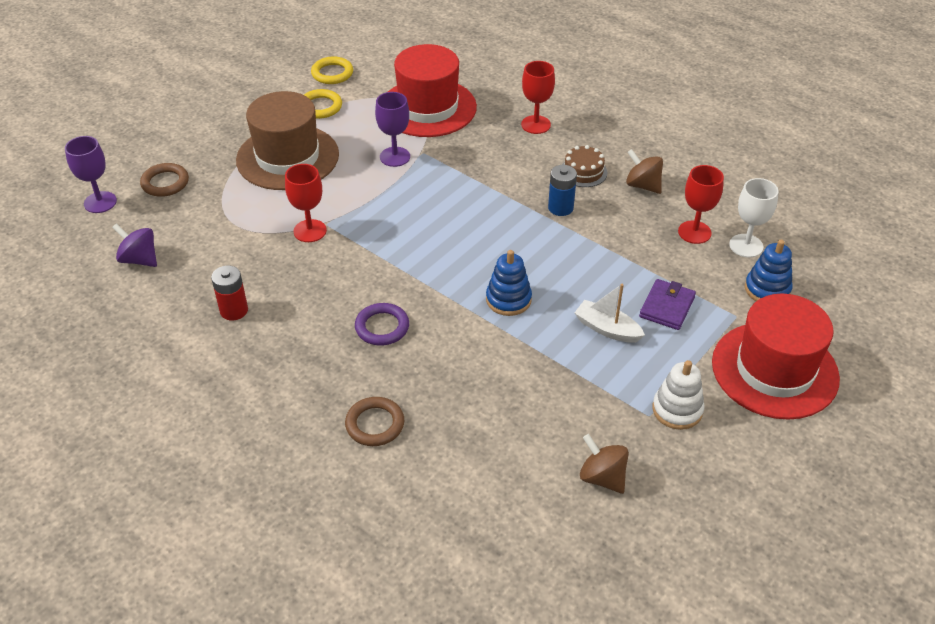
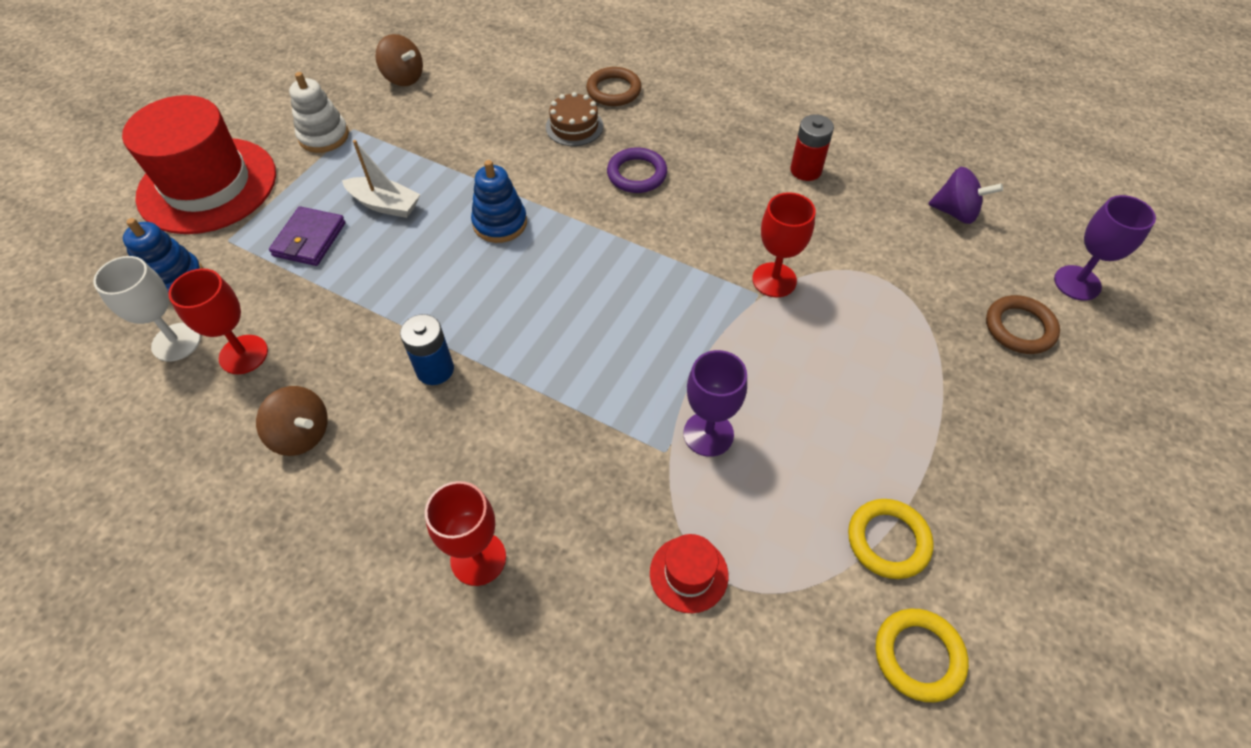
camera: 170 degrees right, 10 degrees up
brown hat [236,91,339,190] -> none
red hat [388,44,477,137] -> red hat [650,534,728,613], size x0.42
brown cake [562,145,607,187] -> brown cake moved to [546,92,603,146]

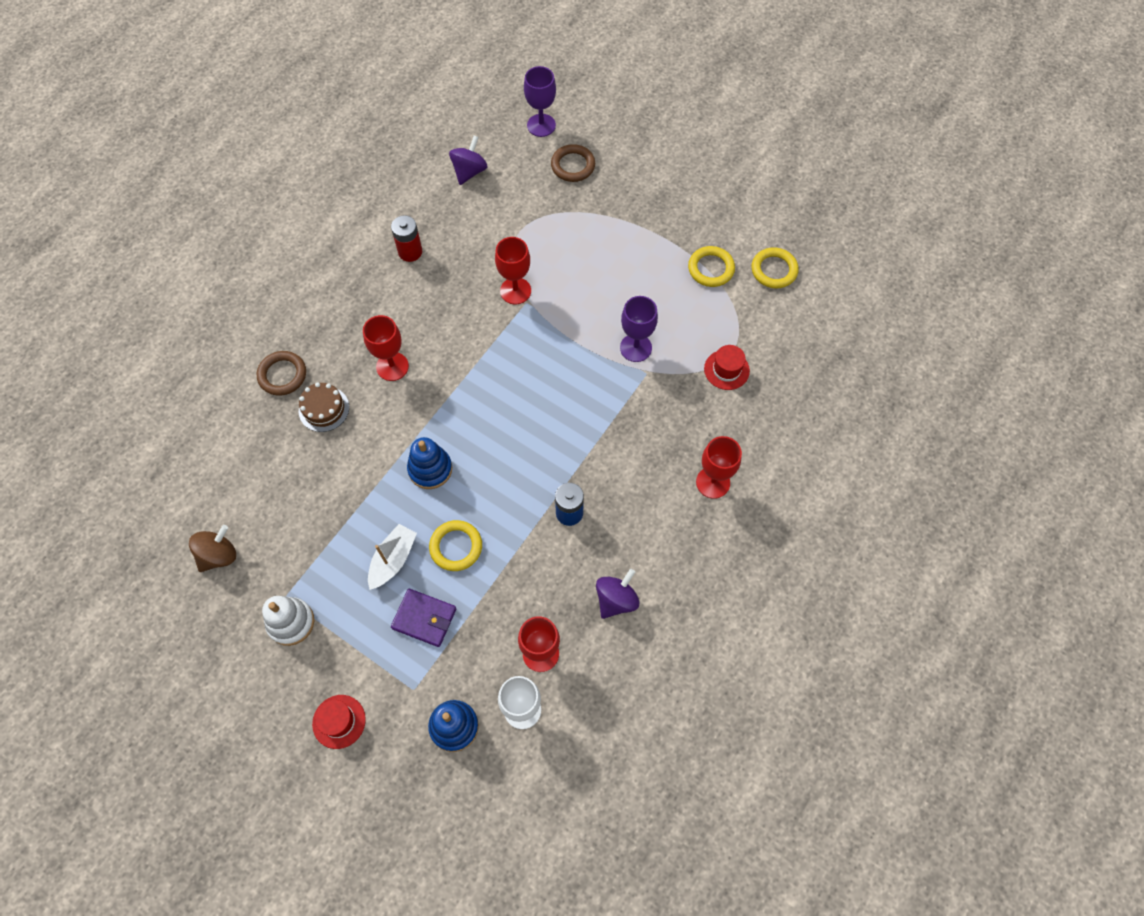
camera: 85 degrees left, 10 degrees up
red hat [122,95,276,234] -> red hat [312,695,366,749], size x0.42
brown spinning top [256,386,328,456] -> purple spinning top [596,569,639,619]
purple ring [607,147,667,193] -> red goblet [363,315,409,381]
none -> yellow ring [429,520,482,571]

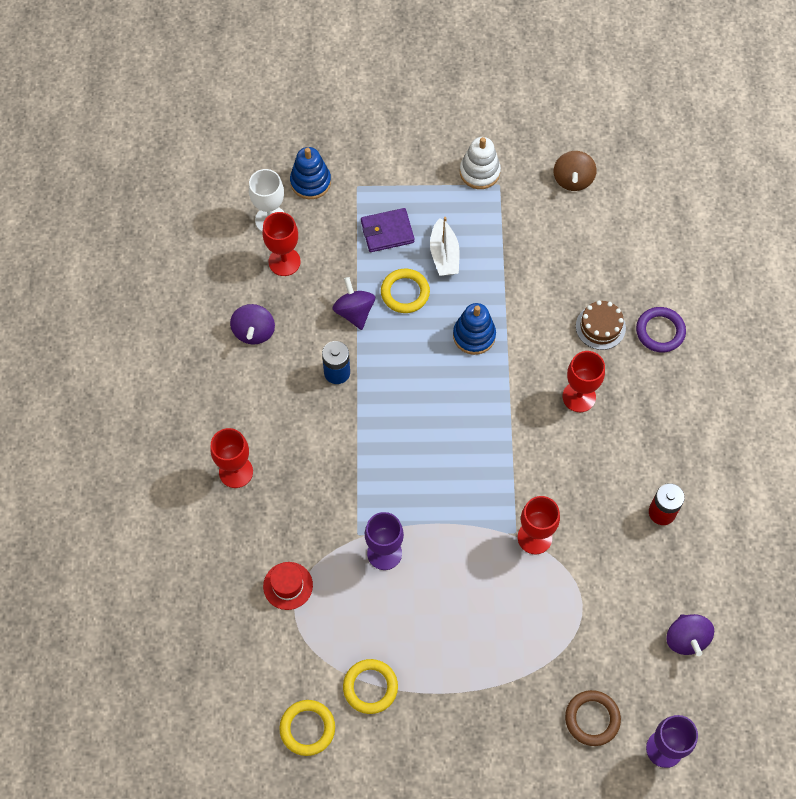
camera: 145 degrees right, 0 degrees up
brown ring [257,351,306,396] -> purple ring [636,307,686,352]
red hat [312,695,366,749] -> none
none -> purple spinning top [333,277,375,330]

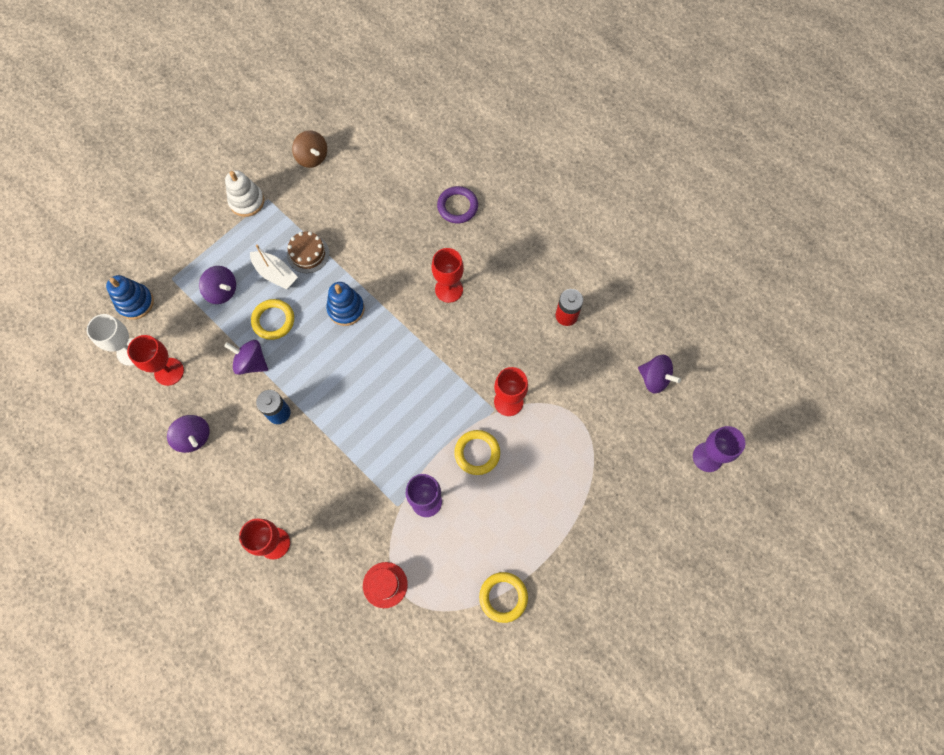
camera: 45 degrees left, 5 degrees up
yellow ring [279,700,335,756] -> yellow ring moved to [454,430,500,475]
purple wallet [361,208,415,252] -> purple spinning top [199,266,236,304]
brown ring [565,690,621,746] -> none
brown cake [576,301,626,350] -> brown cake moved to [287,231,329,273]

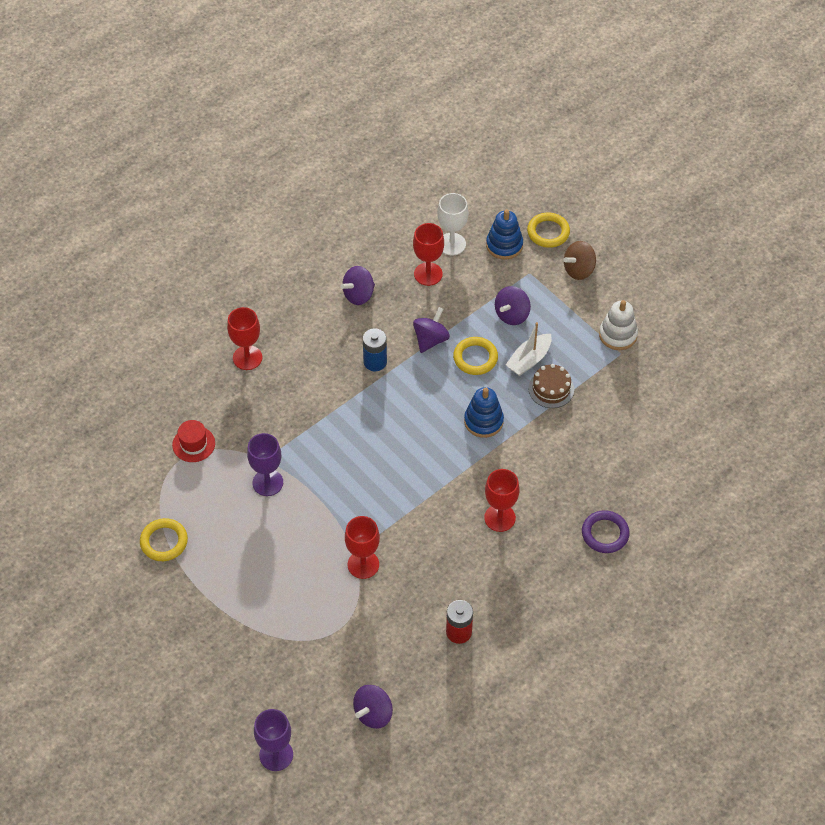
camera: 95 degrees right, 15 degrees down
brown spinning top [292,130,327,168] -> brown spinning top moved to [563,241,596,280]
yellow ring [454,430,500,475] -> yellow ring moved to [527,213,570,248]

